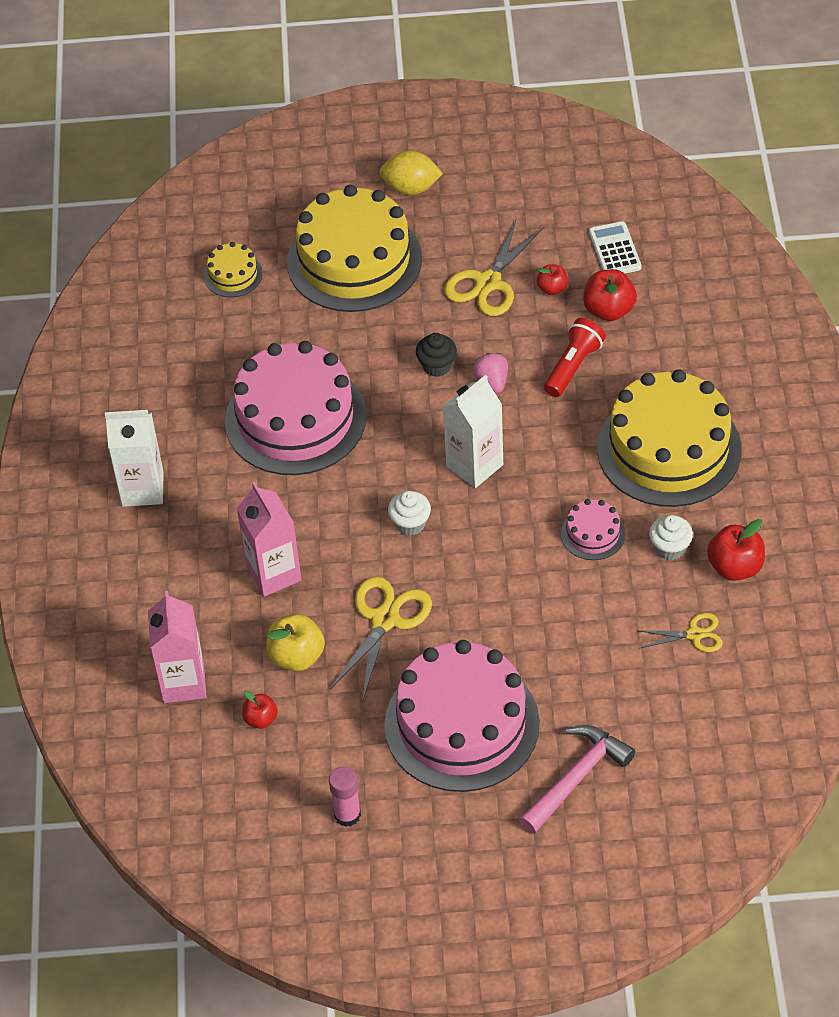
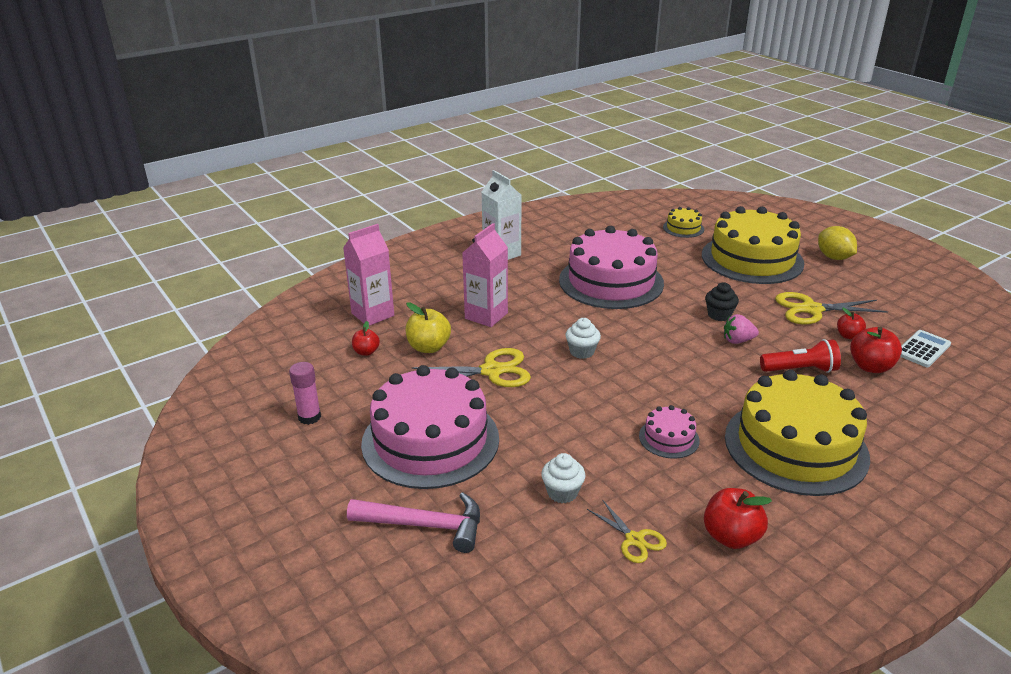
camera: 55 degrees right, 20 degrees down
white carton [443,375,503,488] -> none
pink strawberry [473,353,508,393] -> pink strawberry turned 135 degrees counterclockwise [724,314,759,344]
white cupcake [649,515,693,560] -> white cupcake moved to [541,453,585,503]

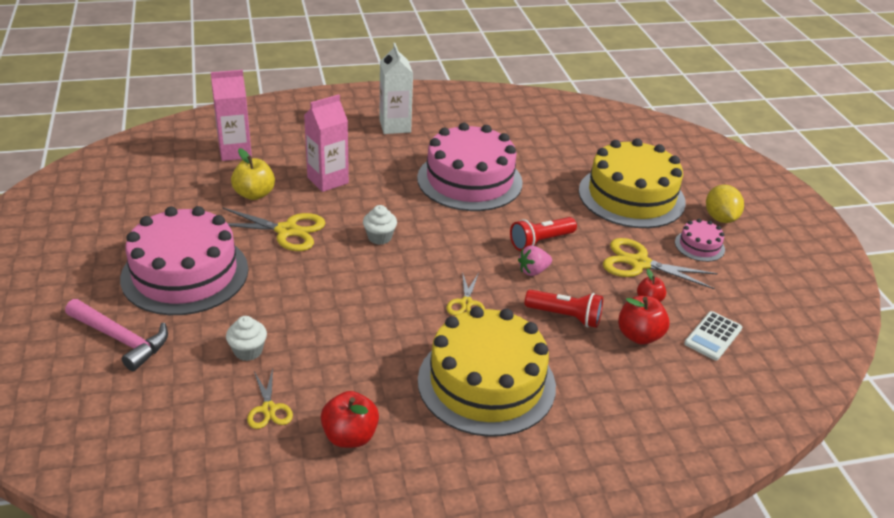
camera: 20 degrees right, 5 degrees up
pink glue stick [289,362,321,425] -> none
red apple [352,321,380,356] -> none
pink cake [639,405,700,458] -> pink cake moved to [675,219,725,262]
yellow cake [663,207,704,238] -> none
black cupcake [705,282,739,321] -> red flashlight [510,217,577,251]
pink strawberry [724,314,759,344] -> pink strawberry turned 45 degrees counterclockwise [518,245,552,276]
white calculator [900,330,951,367] -> white calculator turned 150 degrees clockwise [684,311,742,360]
none -> yellow scissors [446,272,485,316]

